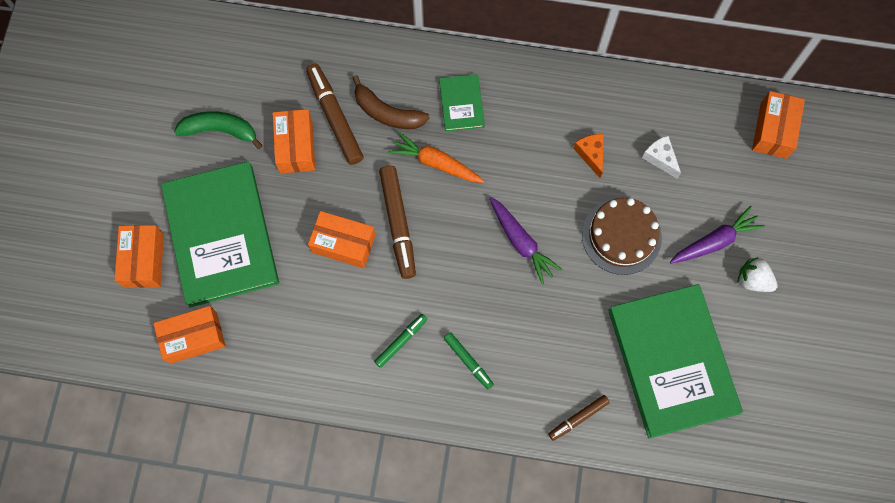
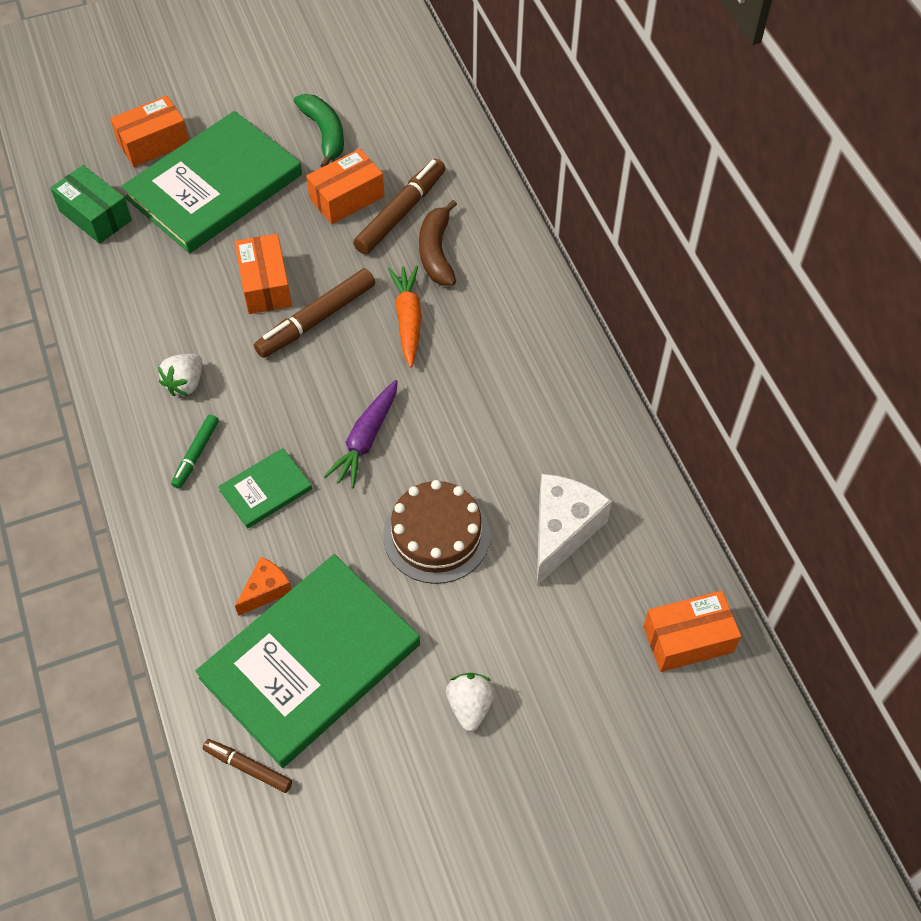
camera: 60 degrees right, 15 degrees down
orange box [153,306,226,364] -> green box [50,165,132,244]
green marker [374,314,427,368] -> white strawberry [158,354,202,396]
green book [439,74,485,132] -> green book moved to [218,448,312,529]
brown marker [549,395,610,441] -> brown marker moved to [203,739,292,793]
orange cheese [573,134,604,178] -> orange cheese moved to [235,557,292,616]
white cheese [642,136,681,179] -> white cheese [537,474,612,585], size x1.83
purple carrot [670,206,765,264] -> none

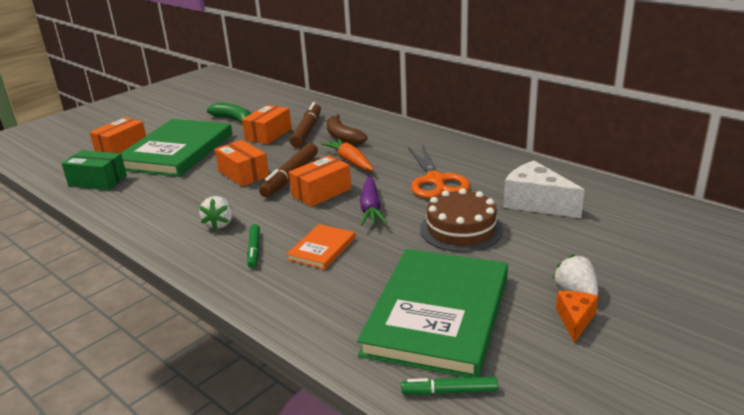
camera: 25 degrees left, 30 degrees down
brown marker [203,739,292,793] -> green marker [401,377,498,395]
green book [218,448,312,529] -> orange book [287,224,355,270]
orange cheese [235,557,292,616] -> orange cheese moved to [556,291,598,343]
white cheese [537,474,612,585] -> white cheese turned 45 degrees counterclockwise [503,161,584,218]
orange box [643,591,741,672] -> orange box moved to [289,156,351,207]
none -> orange scissors [408,144,470,198]

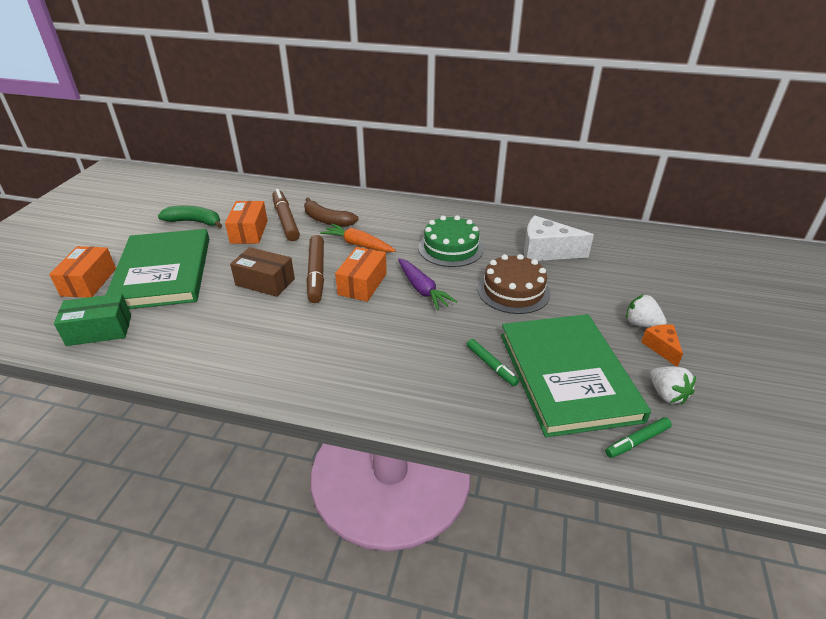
camera: 30 degrees left, 10 degrees up
white strawberry [199,196,233,230] -> white strawberry moved to [650,366,696,405]
orange box [215,140,269,187] -> brown box [230,247,295,297]
green marker [247,224,260,268] -> green marker moved to [467,339,519,386]
orange book [287,224,355,270] -> none
orange scissors [408,144,470,198] -> green cake [418,215,484,267]

